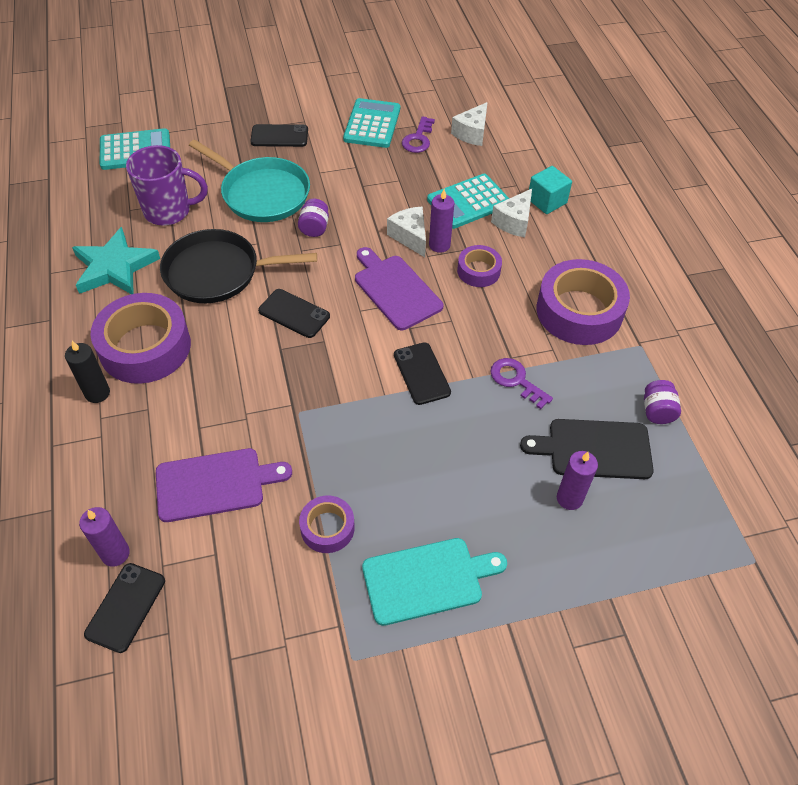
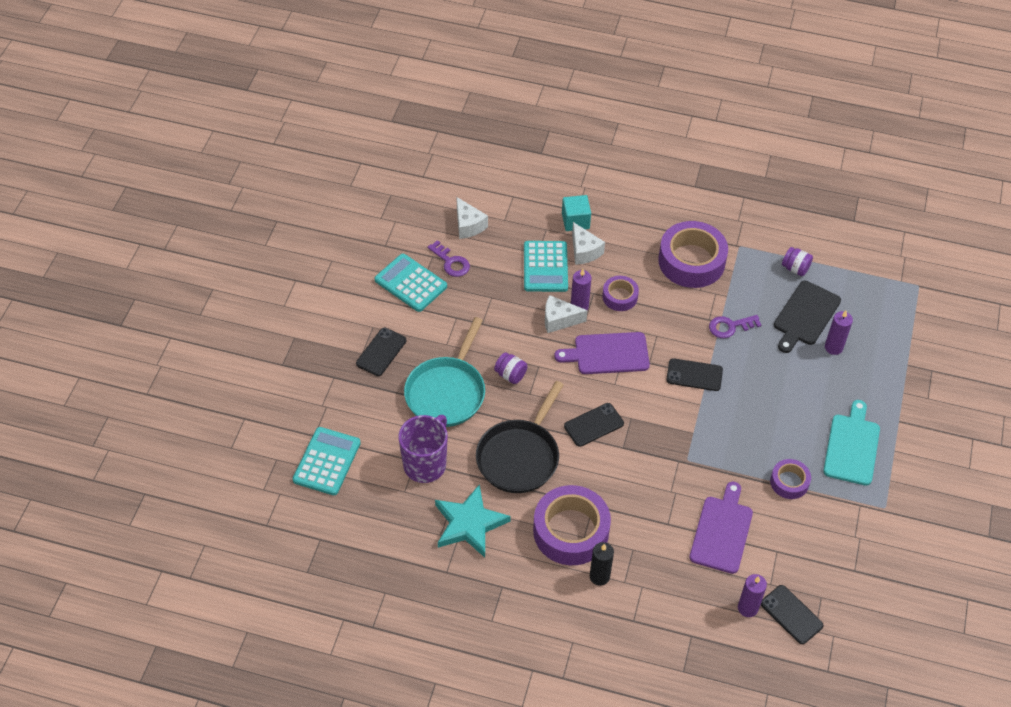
camera: 60 degrees left, 0 degrees up
turquoise pan [189,140,310,222] -> turquoise pan turned 135 degrees clockwise [404,317,485,427]

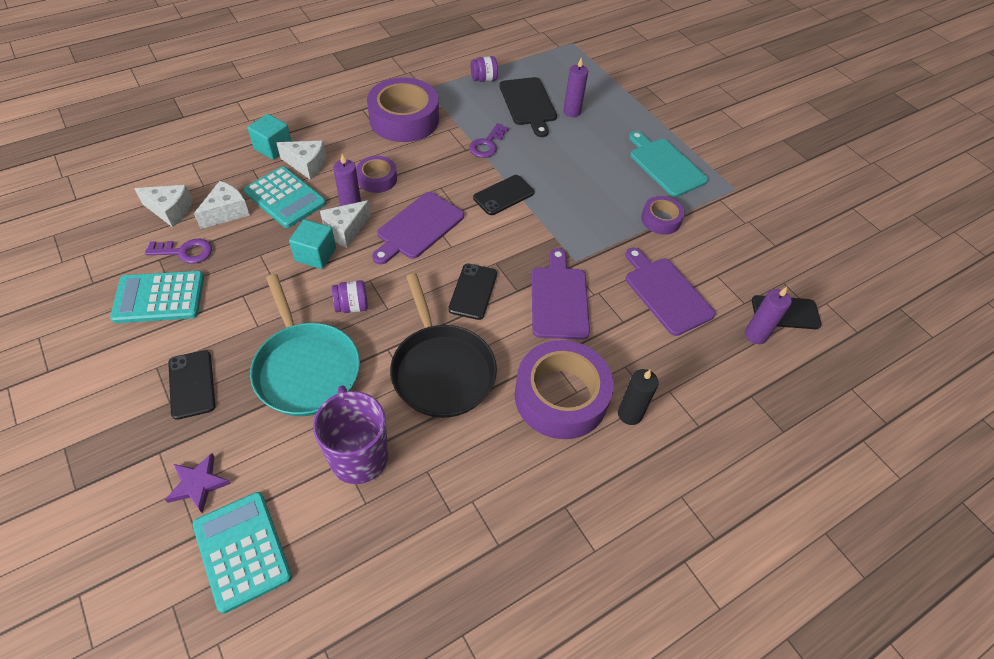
camera: 50 degrees left, 0 degrees up
turquoise star [435,484,511,558] -> none
none -> purple star [165,453,231,513]
none -> white cheese [194,181,250,229]
none -> turquoise cube [289,219,336,269]
none -> purple cutting board [532,248,590,340]

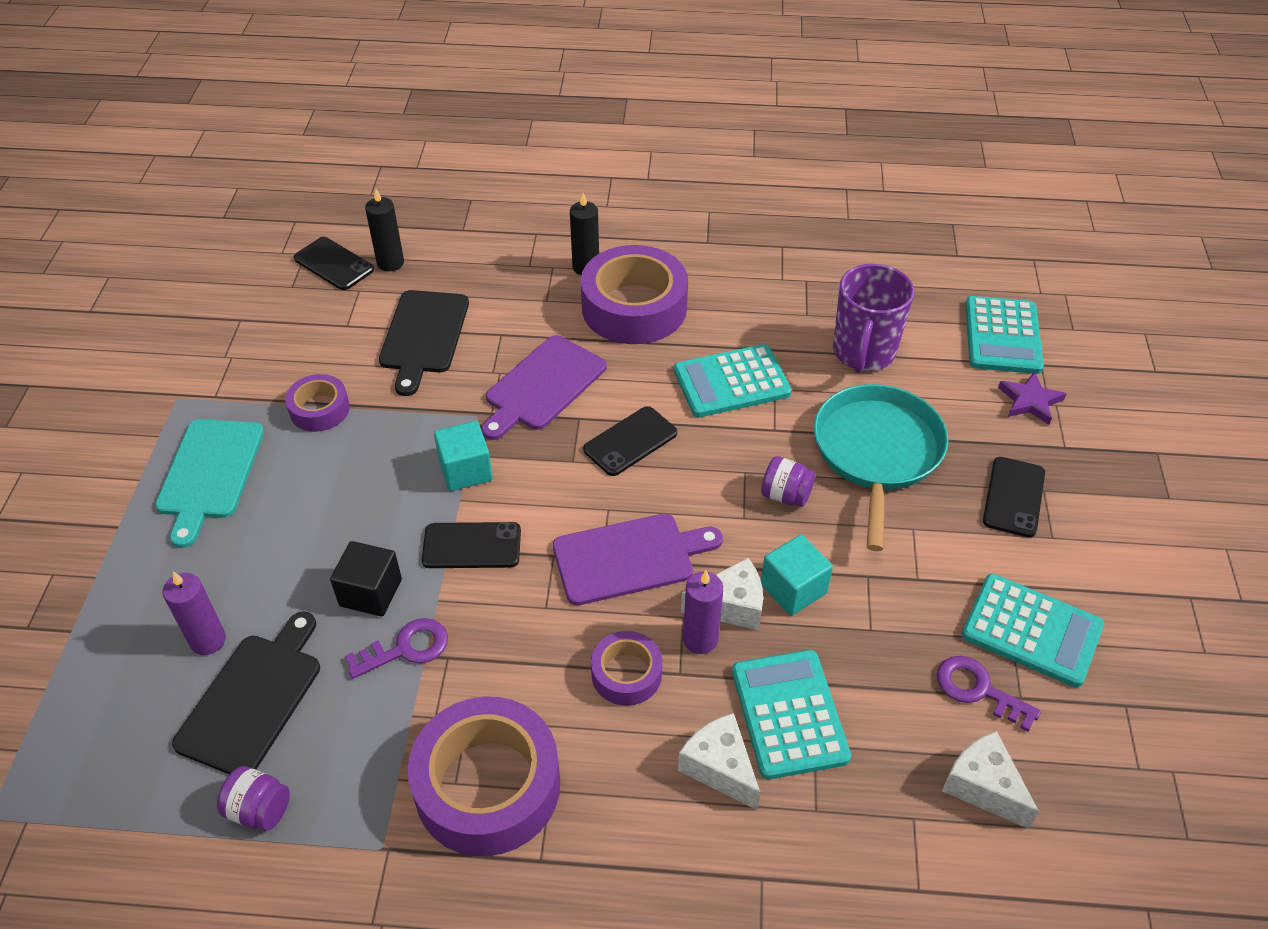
camera: 140 degrees left, 5 degrees down
white cheese [194,181,250,229] -> none
turquoise cube [247,114,292,160] -> turquoise cube moved to [434,421,493,491]
black pan [390,273,497,418] -> turquoise calculator [674,344,792,417]
purple cutting board [626,247,715,336] -> black cutting board [379,290,469,396]
purple candle [745,287,792,344] -> black candle [365,189,404,271]
none -> black cube [330,541,402,616]

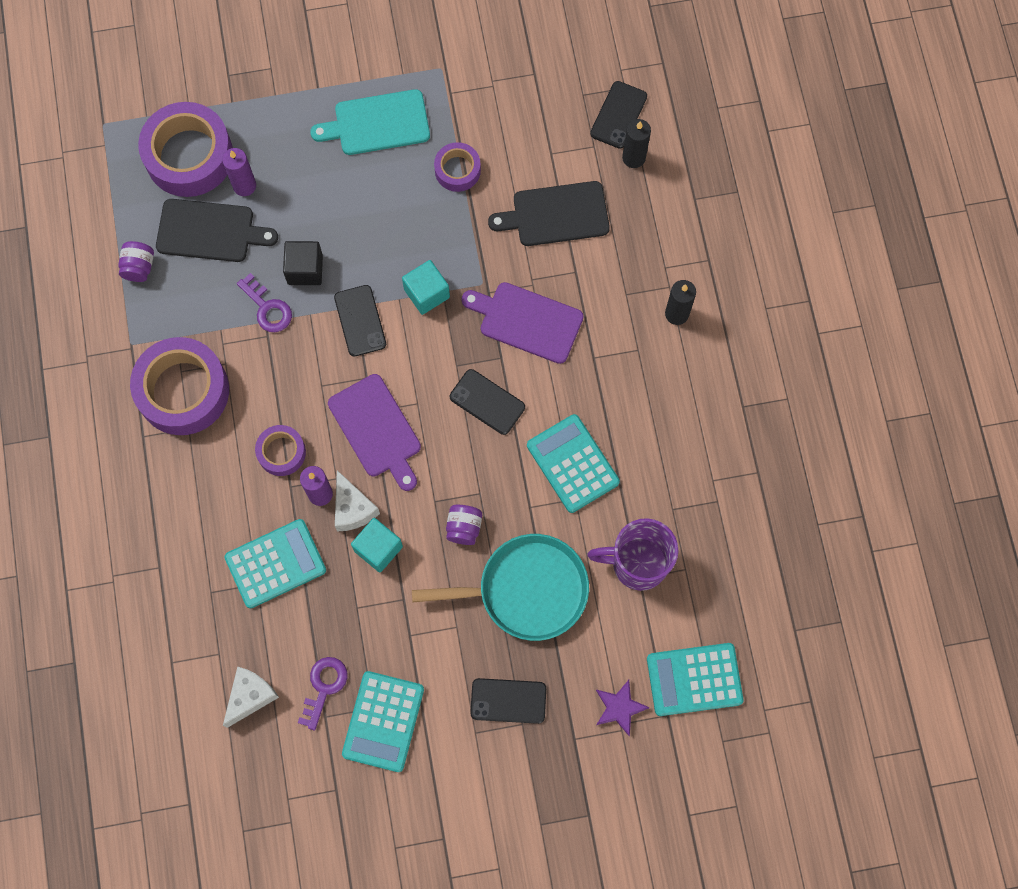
camera: 75 degrees right, 25 degrees up
purple tape [581,245,688,344] -> purple tape moved to [138,102,233,197]
white cheese [678,713,760,810] -> none

